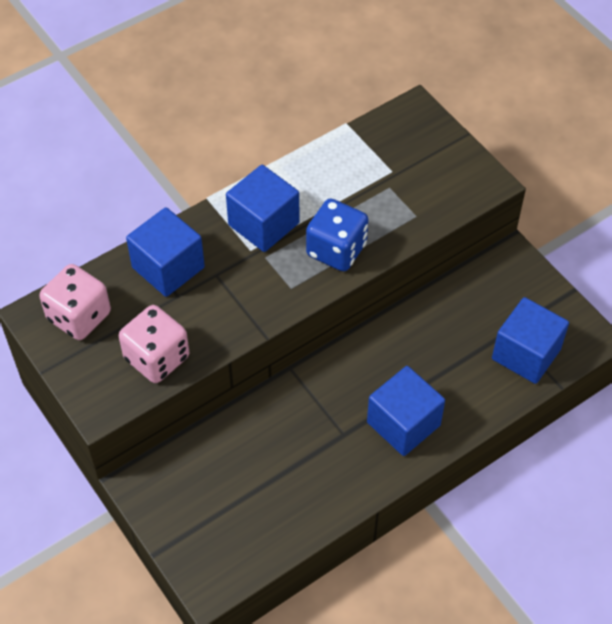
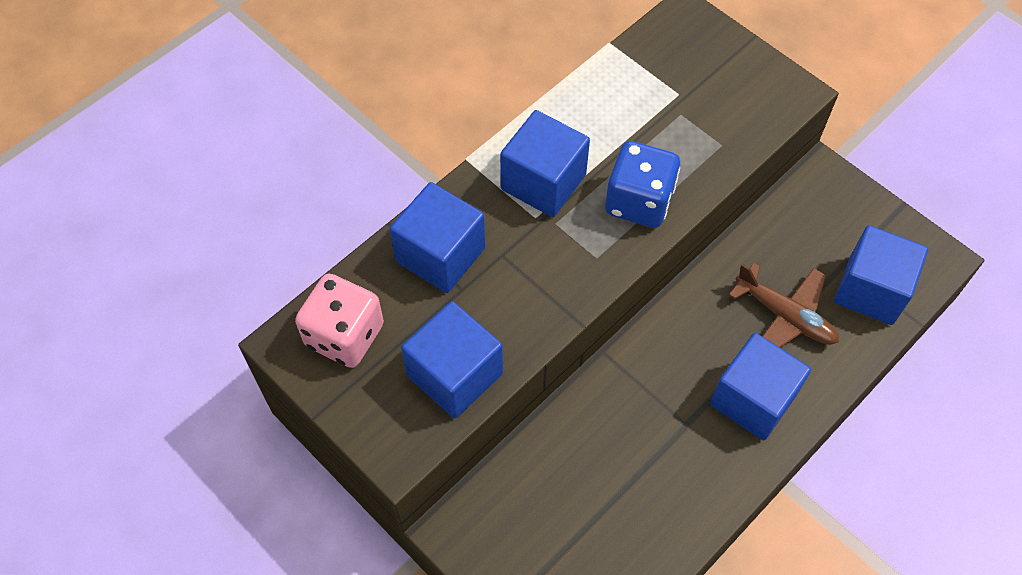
camera: 10 degrees left, 5 degrees up
pink dice [119,305,189,383] -> blue cube [401,301,503,419]
none -> brown plane [729,263,839,348]

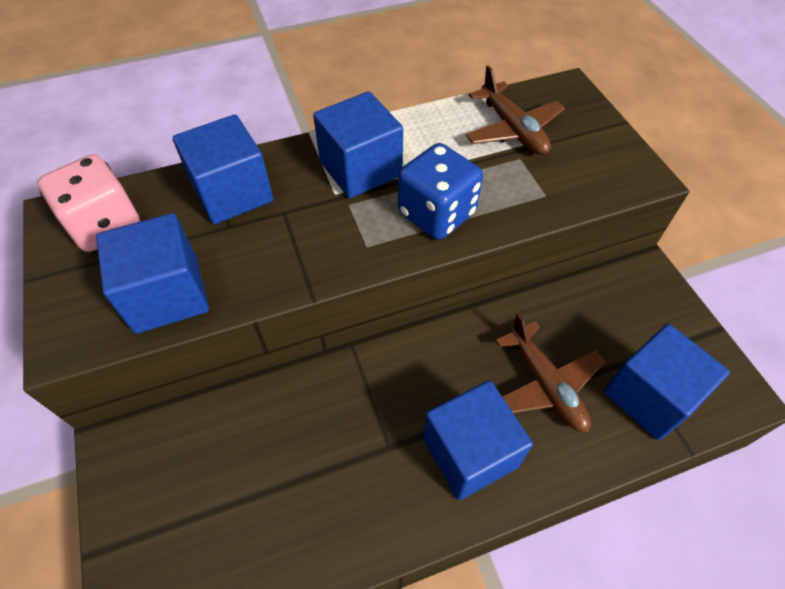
camera: 25 degrees right, 5 degrees down
none -> brown plane [465,65,565,155]

